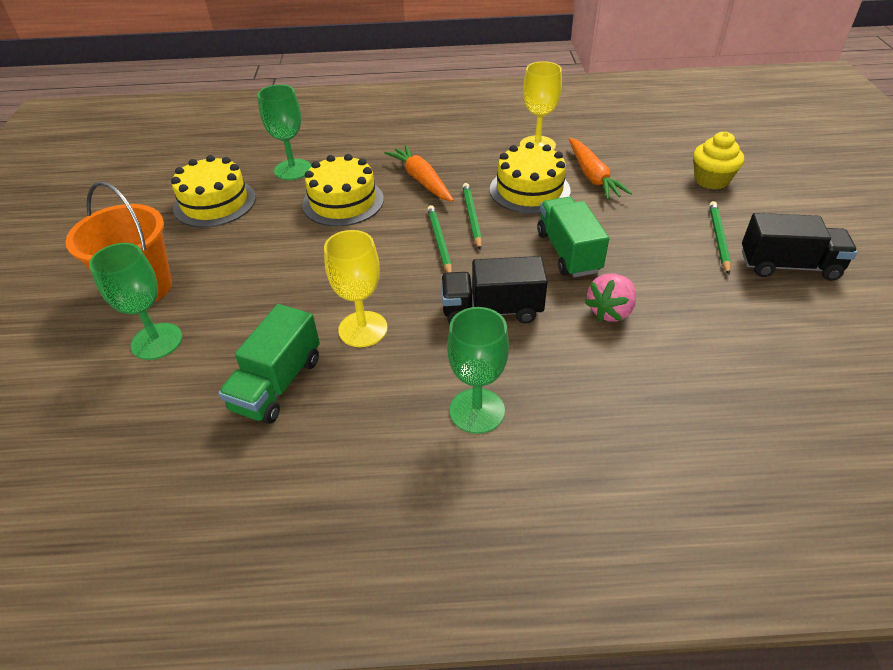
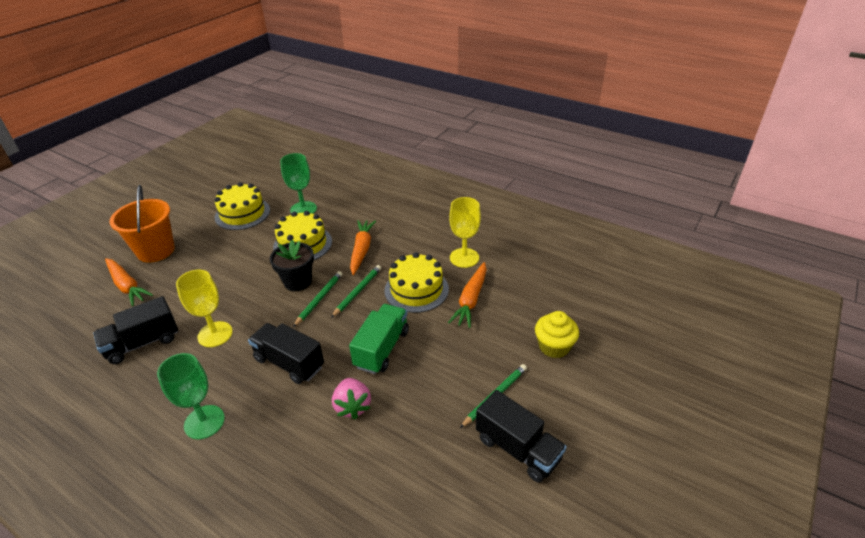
camera: 35 degrees right, 5 degrees down
green goblet [89,243,182,360] -> orange carrot [105,258,153,306]
green truck [218,304,320,424] -> black truck [93,296,178,364]
pink strawberry [584,274,636,322] -> pink strawberry turned 90 degrees counterclockwise [332,378,371,420]
none -> black flower pot [270,240,314,291]

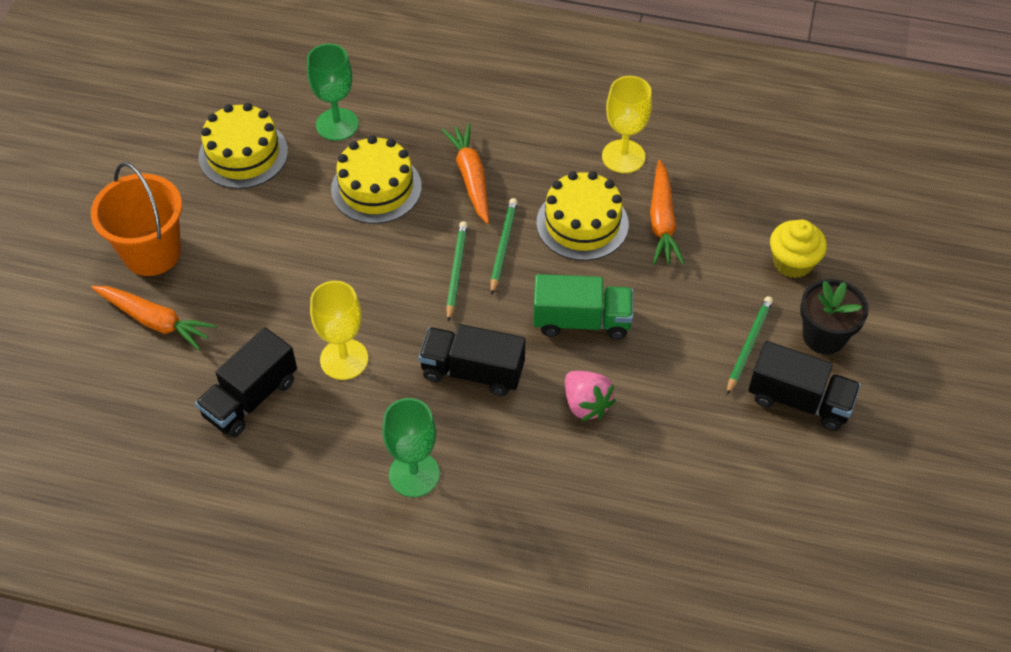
camera: 20 degrees left, 15 degrees up
black flower pot [270,240,314,291] -> black flower pot moved to [800,279,869,354]
green truck [349,304,409,374] -> green truck turned 90 degrees clockwise [533,274,633,340]

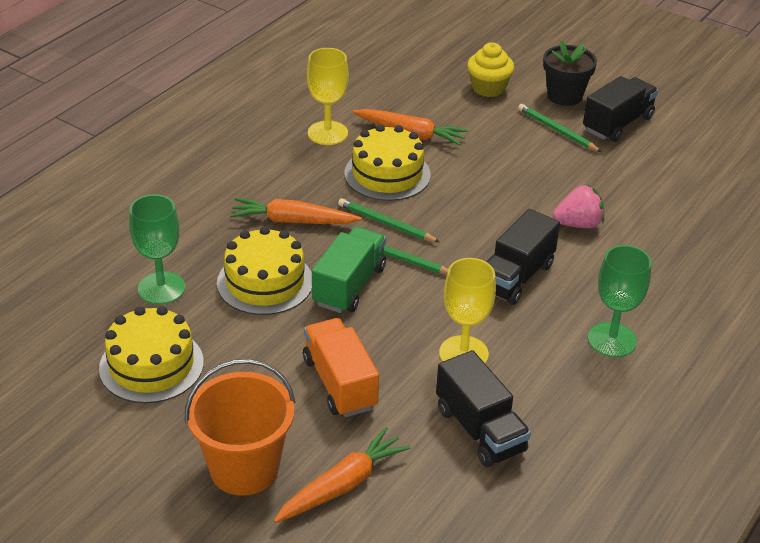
camera: 70 degrees left, 15 degrees down
green truck [533,274,633,340] -> green truck moved to [312,227,386,313]
none -> orange truck [303,318,379,417]

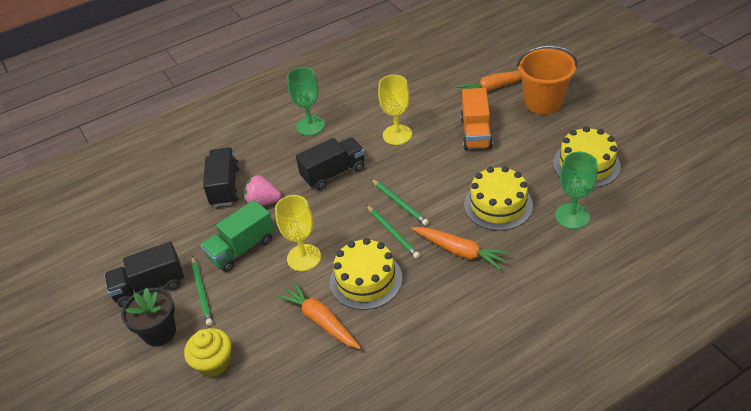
camera: 150 degrees left, 5 degrees up
yellow goblet [307,48,349,145] -> yellow goblet moved to [275,195,321,271]
green truck [312,227,386,313] -> green truck moved to [201,200,275,272]
black truck [436,350,531,467] -> black truck moved to [203,147,240,207]

